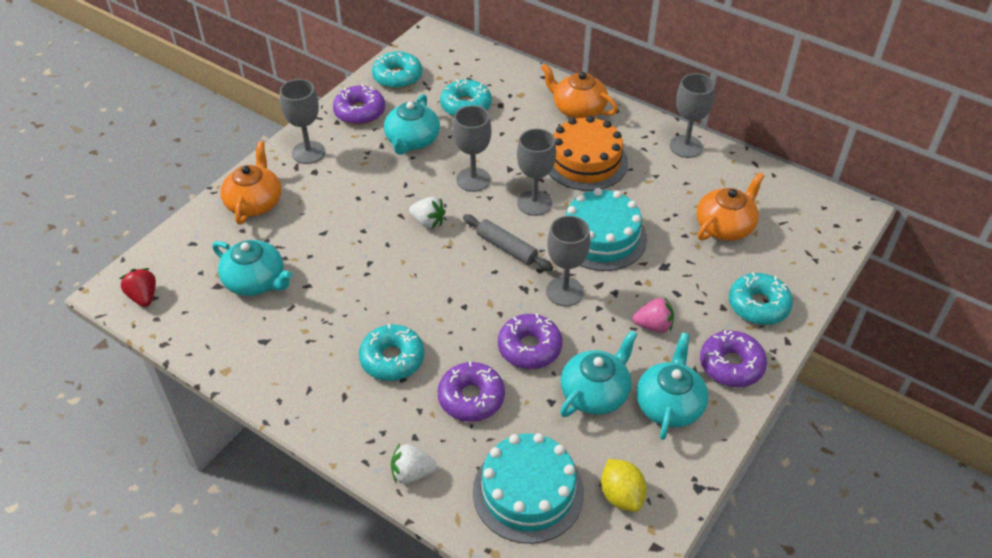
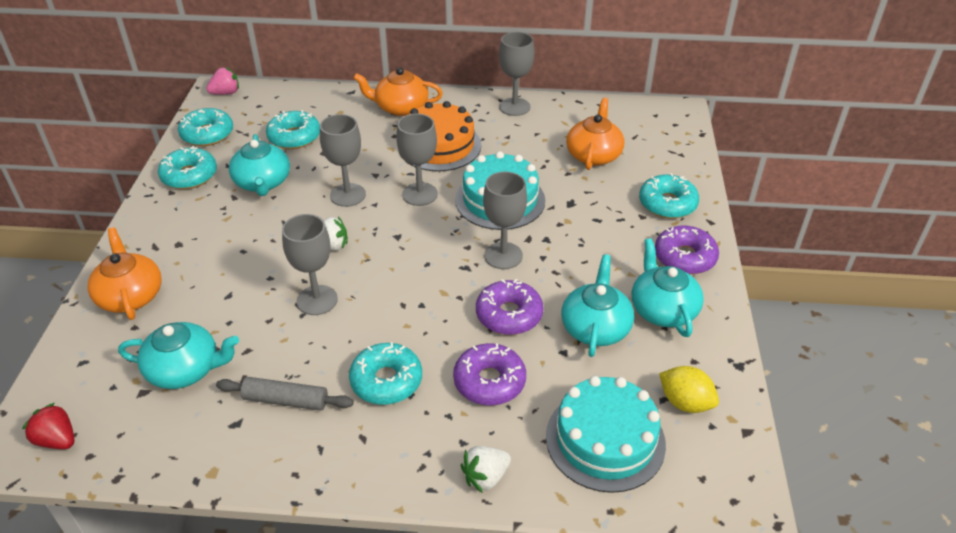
camera: 30 degrees left, 5 degrees down
grey goblet [280,79,325,164] -> grey goblet moved to [282,214,338,315]
purple donut [333,84,385,125] -> turquoise donut [158,146,217,189]
grey rolling pin [463,214,553,271] -> grey rolling pin moved to [216,377,354,411]
pink strawberry [632,297,674,333] -> pink strawberry moved to [206,67,239,95]

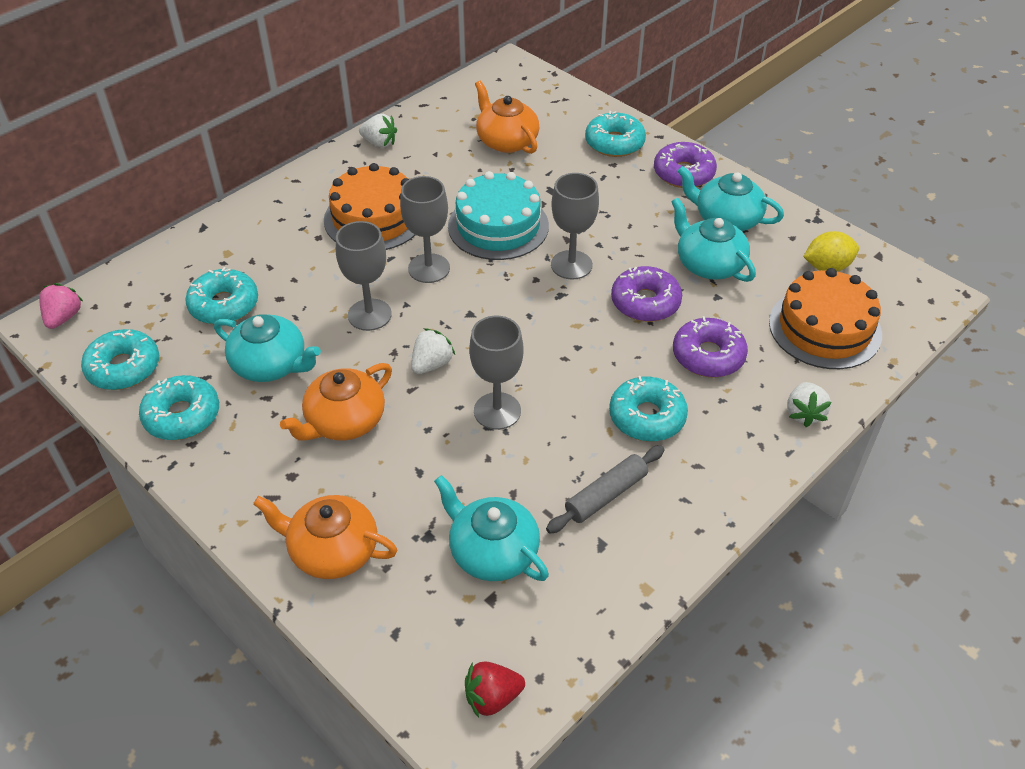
camera: 50 degrees left, 5 degrees up
turquoise teapot [118,322,239,389] -> turquoise teapot turned 90 degrees counterclockwise [434,475,549,581]
orange teapot [354,67,443,116] -> orange teapot moved to [280,363,392,440]
grey goblet [499,32,534,116] -> white strawberry [359,114,397,148]
turquoise cake [546,376,666,493] -> orange cake [769,268,882,369]

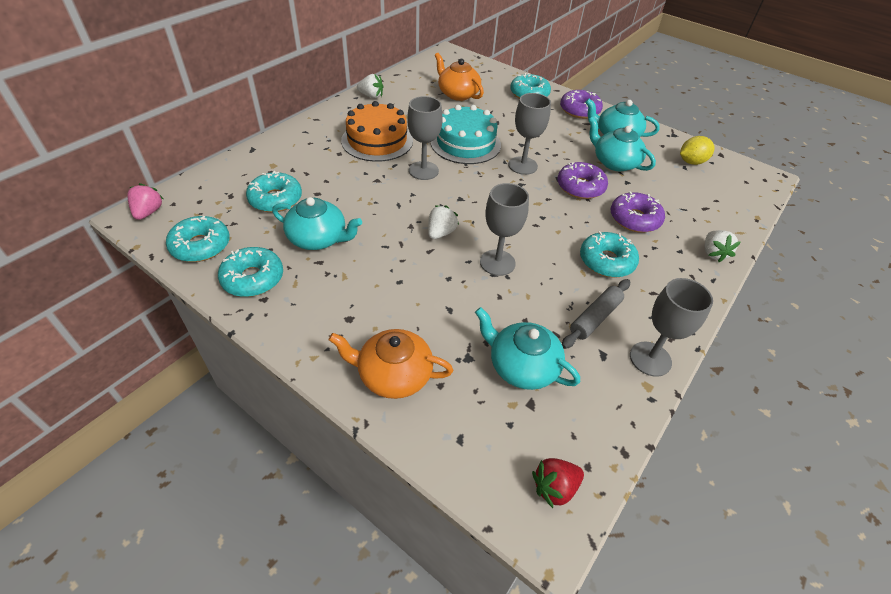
camera: 10 degrees left, 0 degrees up
orange teapot [280,363,392,440] -> none
grey goblet [336,221,392,331] -> grey goblet moved to [630,278,713,377]
orange cake [769,268,882,369] -> none

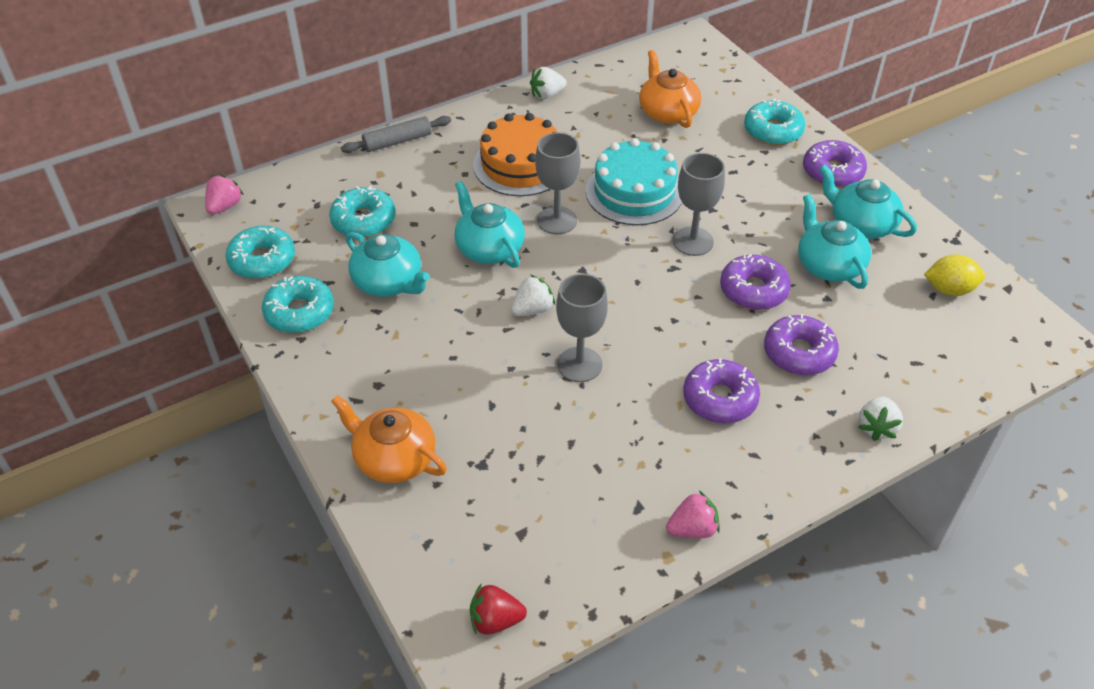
camera: 25 degrees right, 0 degrees up
white strawberry [357,74,384,98] -> white strawberry turned 120 degrees clockwise [530,67,567,99]
turquoise teapot [475,307,580,390] -> turquoise teapot moved to [454,181,525,268]
grey rolling pin [562,279,630,349] -> grey rolling pin moved to [341,116,451,153]
turquoise donut [580,231,639,278] -> purple donut [683,358,760,423]
grey goblet [630,278,713,377] -> pink strawberry [666,491,720,538]

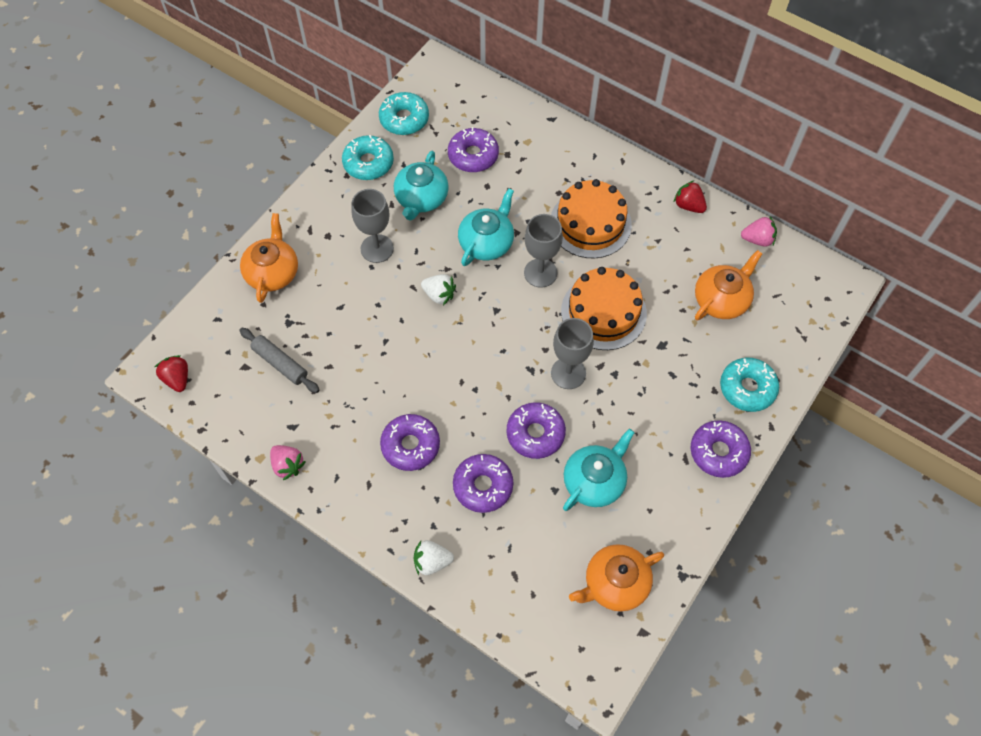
camera: 65 degrees right, 15 degrees up
pink strawberry [205,174,244,214] -> pink strawberry moved to [741,217,777,247]
turquoise donut [329,186,396,238] -> purple donut [448,127,499,172]
grey rolling pin [341,116,451,153] -> grey rolling pin moved to [239,328,319,393]
white strawberry [530,67,567,99] -> red strawberry [673,181,707,213]
grey goblet [556,274,608,382] -> grey goblet moved to [351,189,394,263]
turquoise cake [586,138,682,225] -> orange cake [561,267,647,350]
turquoise teapot [819,164,917,239] -> none
yellow lemon [924,254,985,296] -> orange teapot [569,544,664,612]

